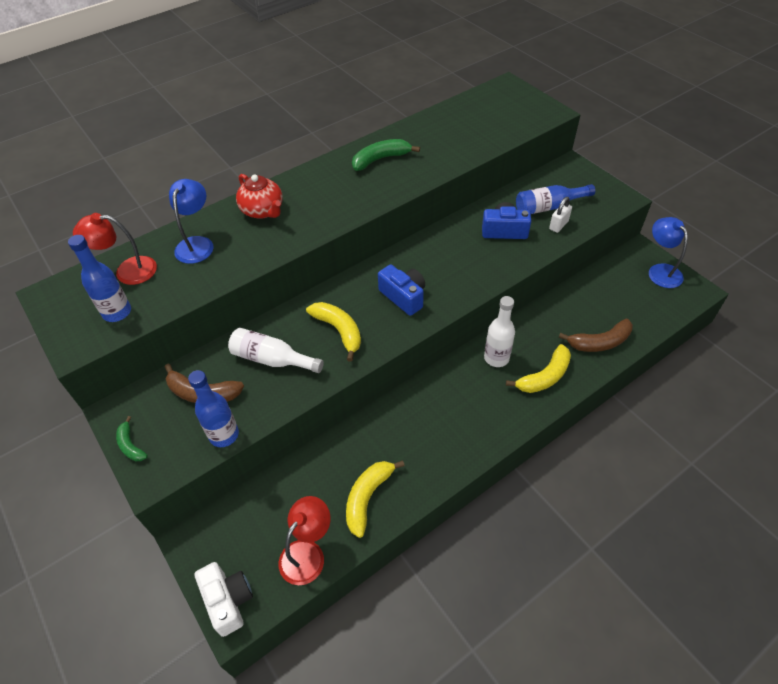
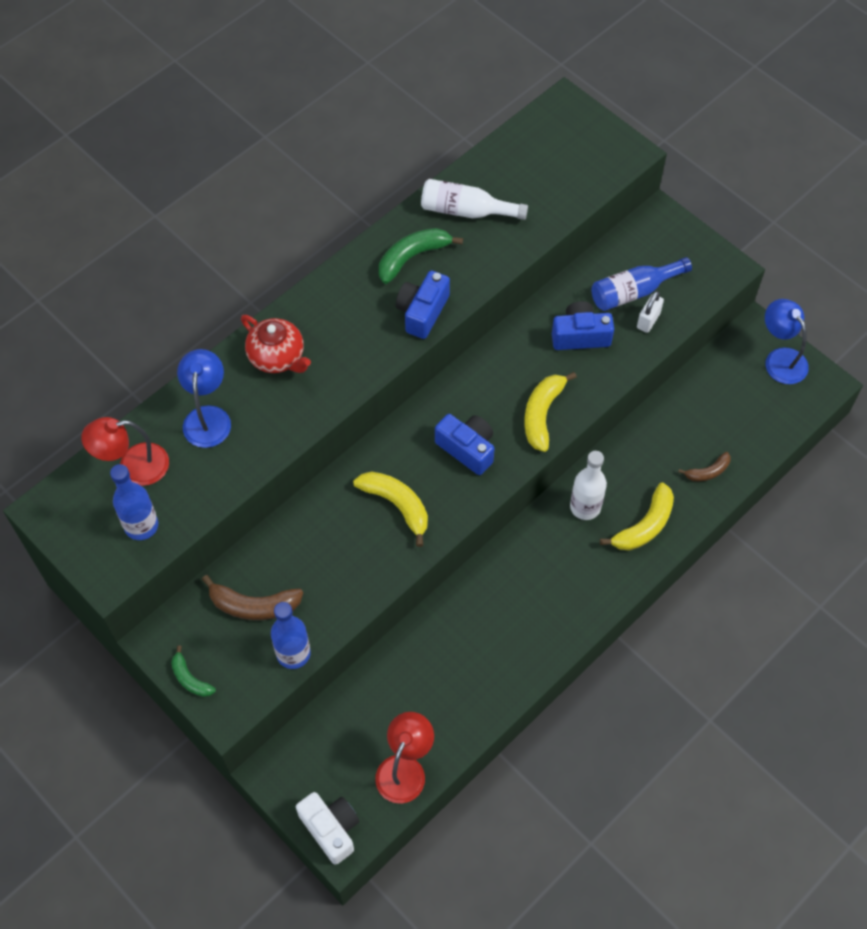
camera: 10 degrees left, 10 degrees up
white bottle [228,328,324,373] -> white bottle moved to [421,179,528,220]
yellow banana [346,460,405,538] -> yellow banana moved to [524,372,577,452]
brown banana [559,319,633,352] -> brown banana [678,452,731,481], size x0.60
none -> blue camera [396,271,450,339]

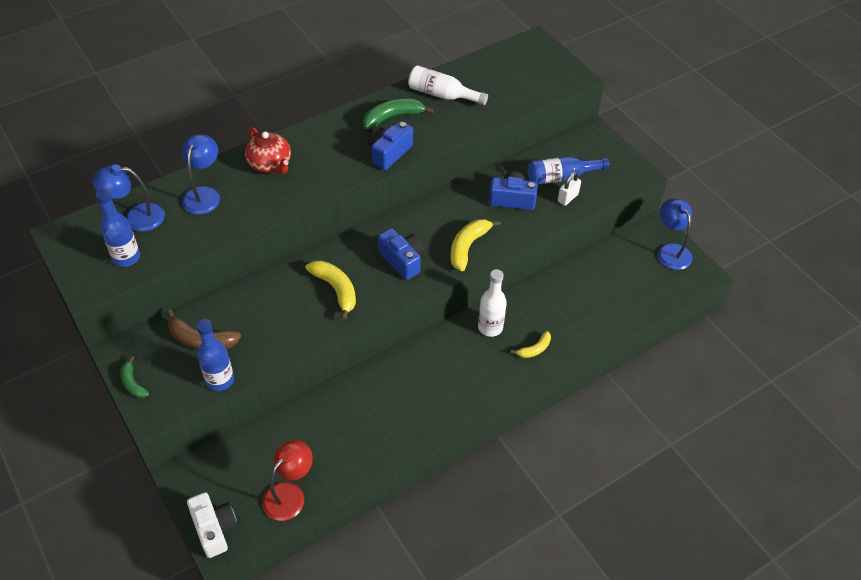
camera: 10 degrees right, 10 degrees down
red lamp [81,417,169,486] -> blue lamp [92,164,165,232]
yellow banana [600,482,674,551] -> yellow banana [511,331,551,358], size x0.60
brown banana [678,452,731,481] -> none

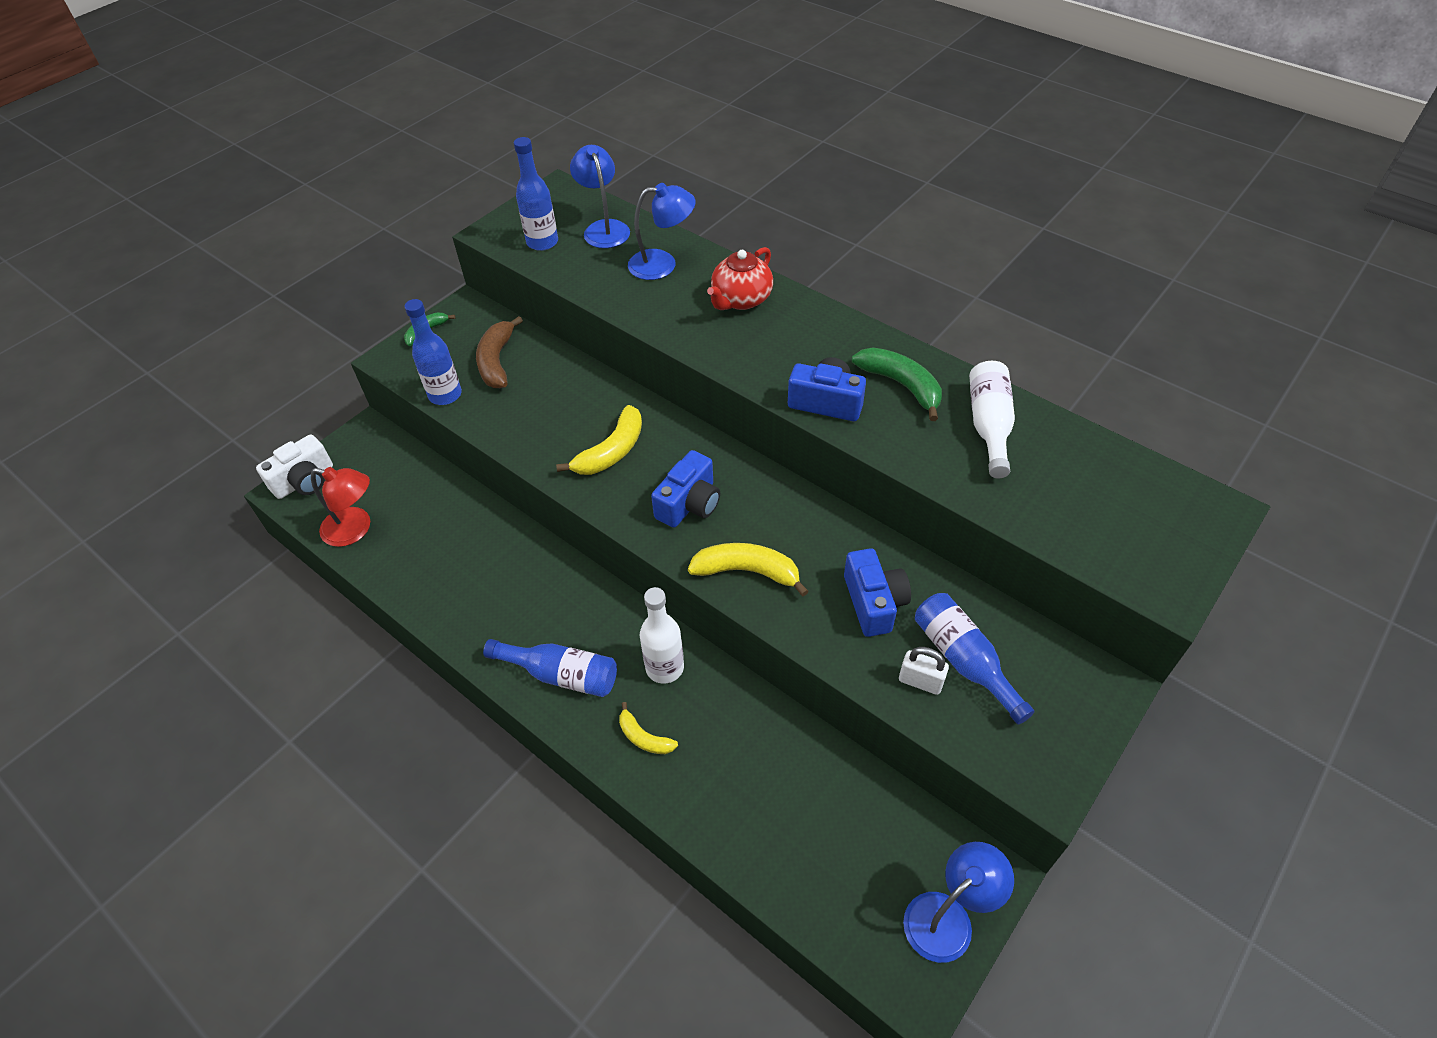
camera: 75 degrees right, 0 degrees up
none -> blue bottle [483,639,617,697]

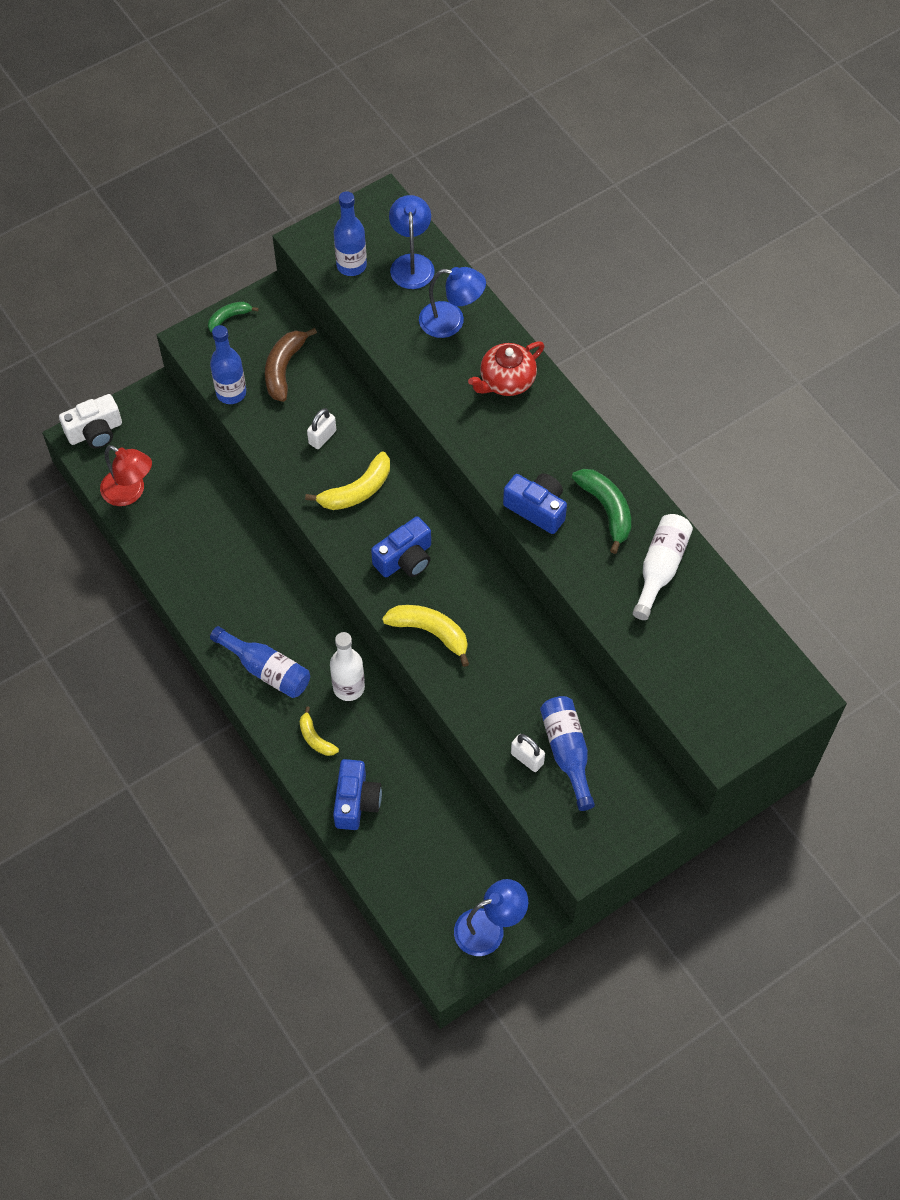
camera: 15 degrees right, 10 degrees up
blue camera [844,548,911,637] -> blue camera moved to [333,759,382,830]
none -> white padlock [307,408,336,449]

